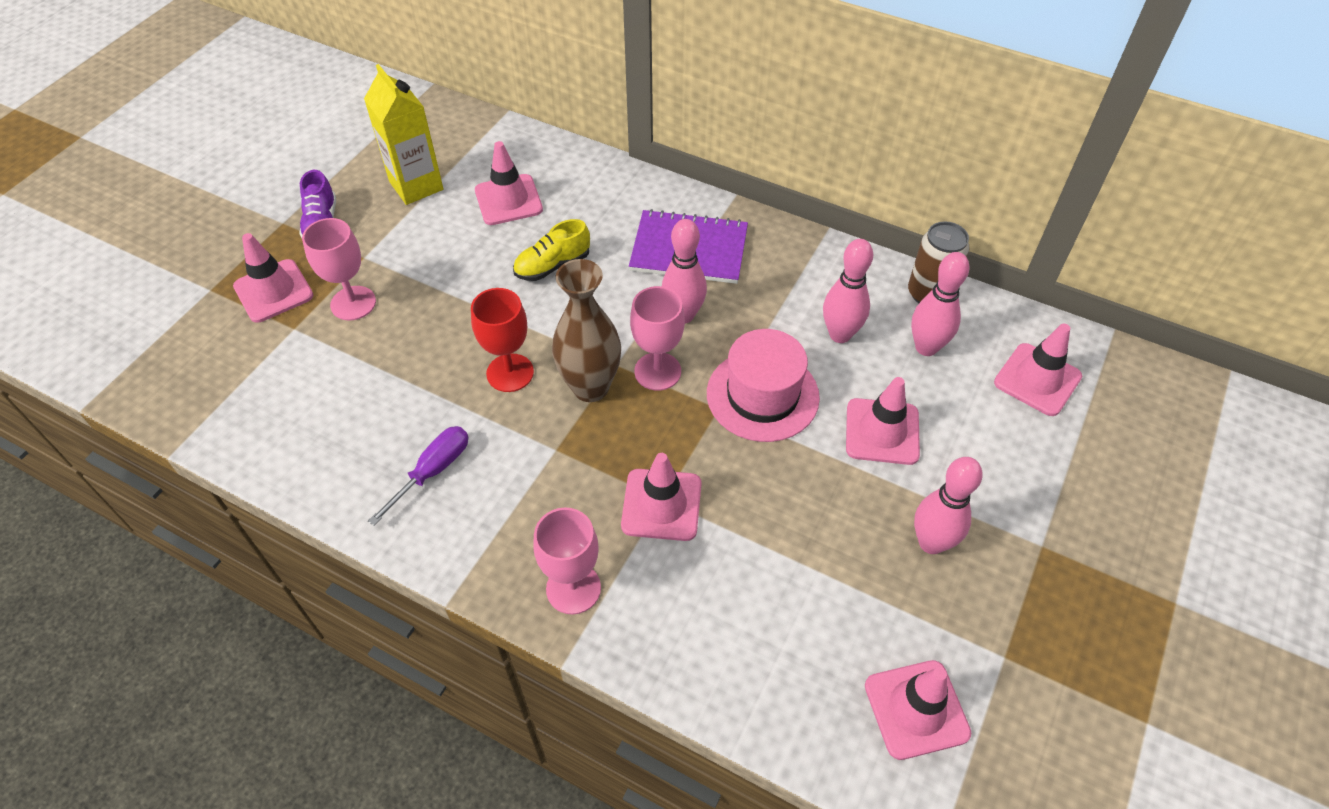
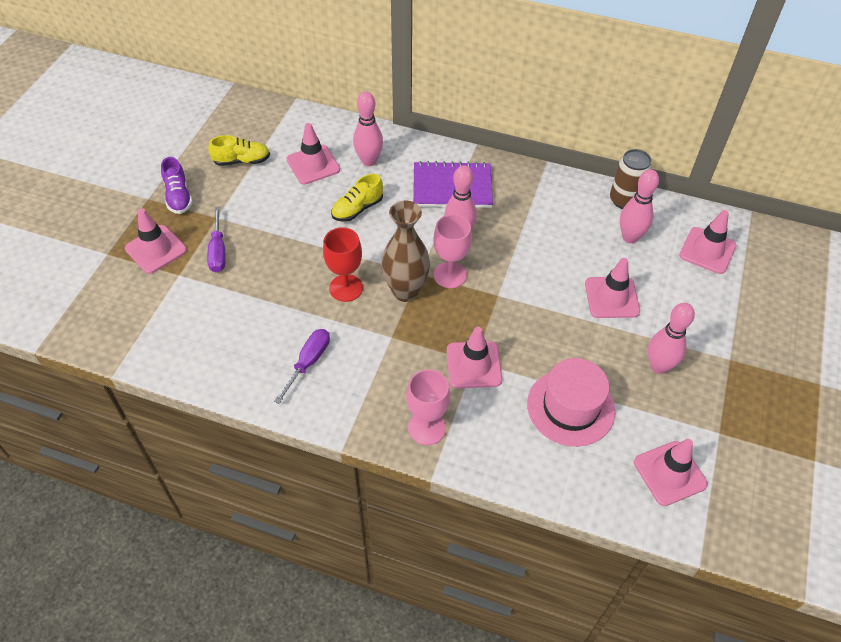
camera: 10 degrees left, 0 degrees up
pink goblet [302,218,376,321] -> purple screwdriver [207,206,226,273]
yellow carton [364,64,443,205] -> yellow shoe [208,135,270,166]
pink hat [707,329,820,442] -> pink hat moved to [527,358,615,447]
pink bowling pin [823,239,873,343] -> pink bowling pin moved to [353,91,383,166]

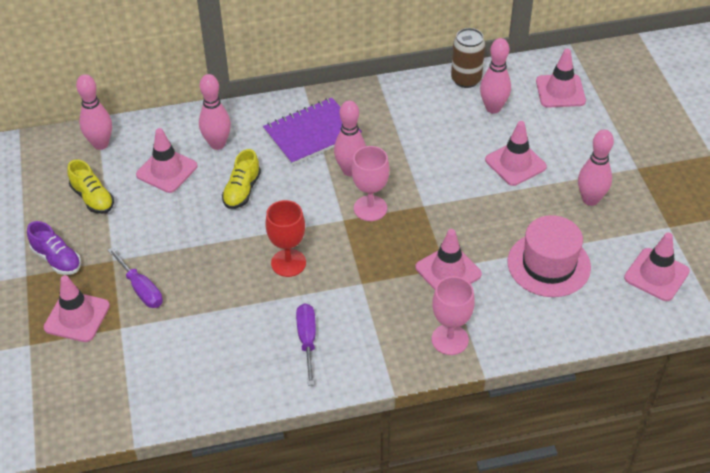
camera: 30 degrees left, 5 degrees down
yellow shoe [208,135,270,166] -> yellow shoe turned 90 degrees clockwise [67,160,114,214]
brown vase [381,201,430,302] -> none
none -> pink bowling pin [76,74,112,150]

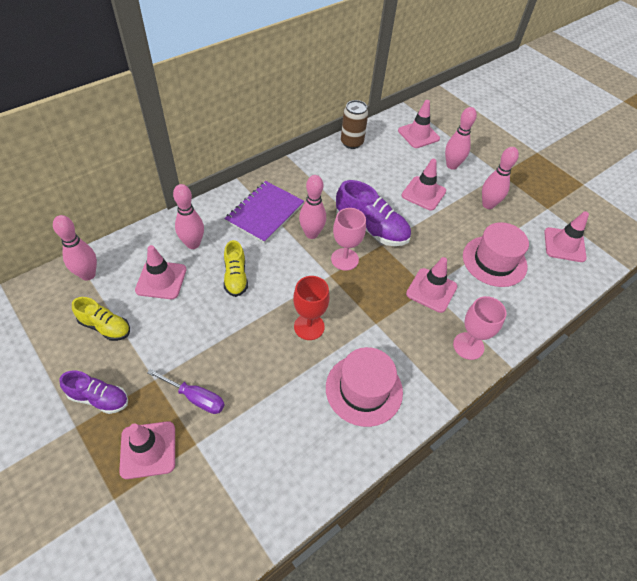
camera: 30 degrees left, 5 degrees up
purple screwdriver [296,303,316,386] -> pink hat [326,347,403,427]
pink bowling pin [480,38,511,114] -> pink bowling pin moved to [445,107,477,170]
none -> purple shoe [336,180,411,246]

